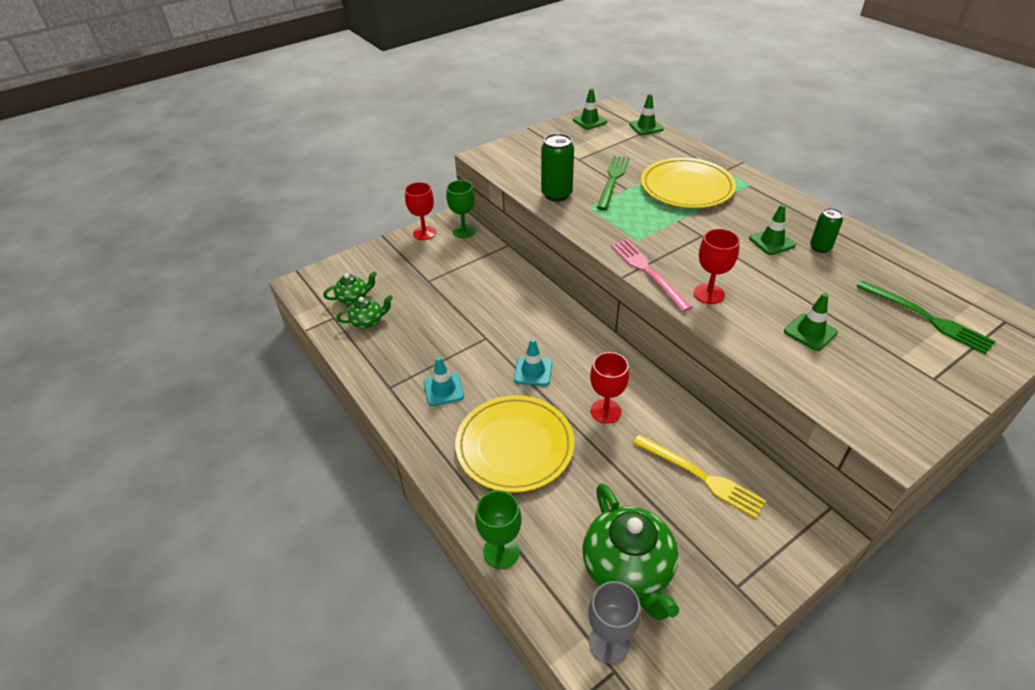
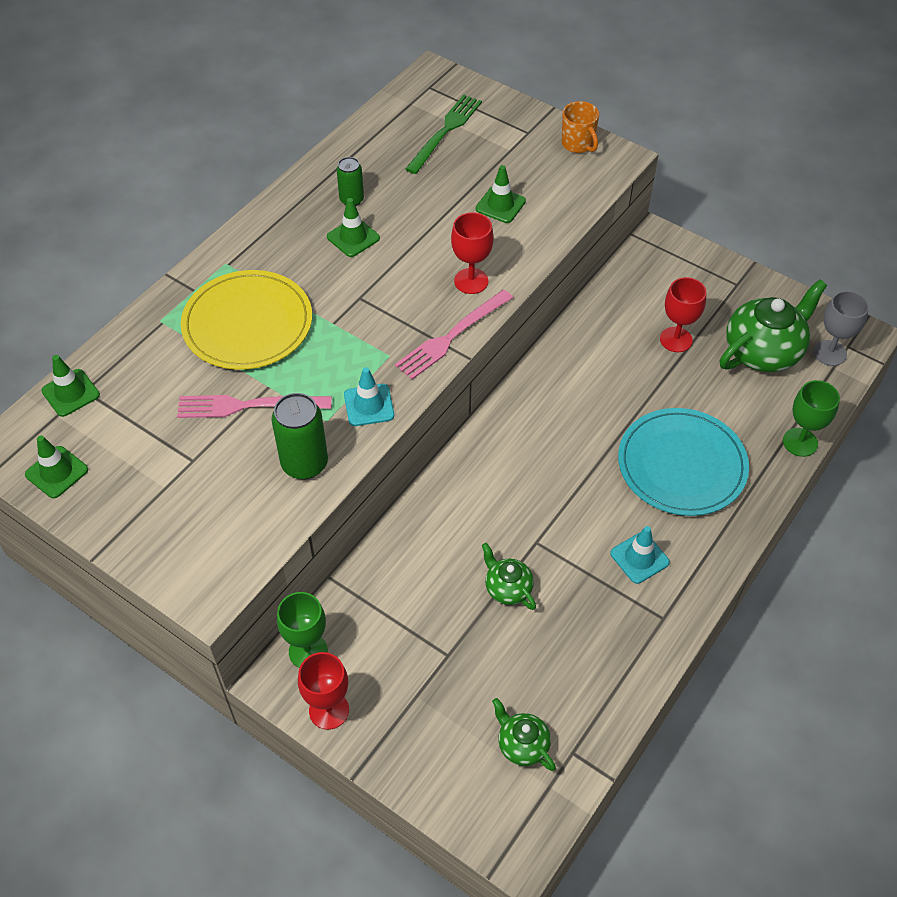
camera: 110 degrees left, 10 degrees up
green teapot [336,295,393,328] -> green teapot moved to [482,543,536,610]
yellow plate [455,395,574,493] -> turquoise plate [618,408,749,516]
turquoise traffic cone [514,338,552,386] -> turquoise traffic cone moved to [344,367,394,426]
red goblet [590,352,629,424] -> red goblet moved to [660,277,706,352]
green fork [597,155,630,210] -> pink fork [177,395,332,418]
yellow fork [633,434,767,519] -> none
none -> orange mug [562,101,599,153]

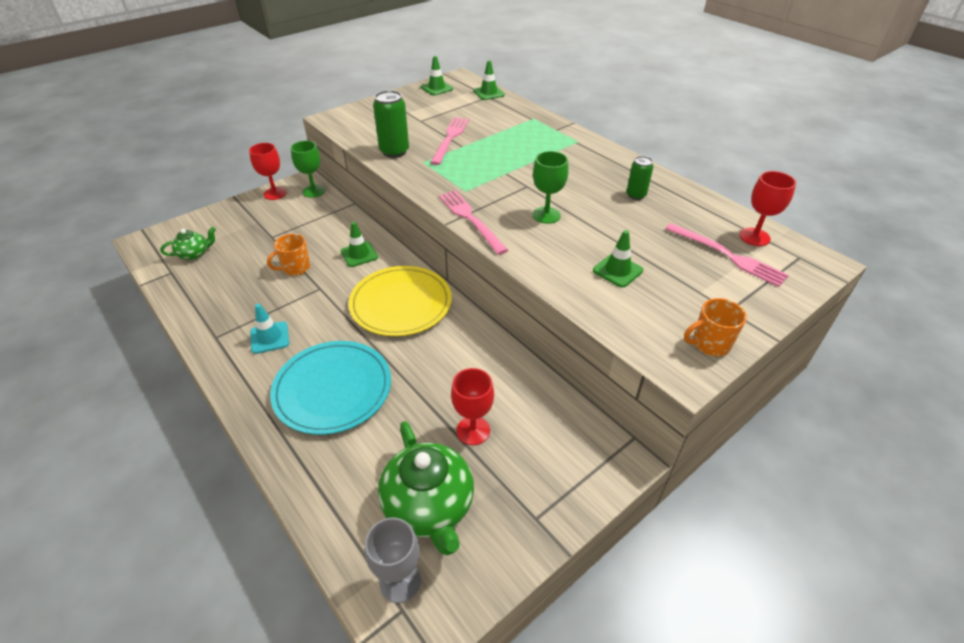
camera: 105 degrees right, 10 degrees down
yellow plate [181,270,312,370] -> yellow plate moved to [348,266,452,336]
green traffic cone [327,198,380,257] -> green traffic cone moved to [341,222,378,267]
turquoise traffic cone [344,367,394,426] -> none
green fork [405,95,482,174] -> pink fork [665,223,789,287]
red goblet [451,212,494,294] -> red goblet moved to [739,171,796,246]
green teapot [482,543,536,610] -> orange mug [267,234,310,276]
green goblet [783,380,840,457] -> green goblet moved to [533,151,569,224]

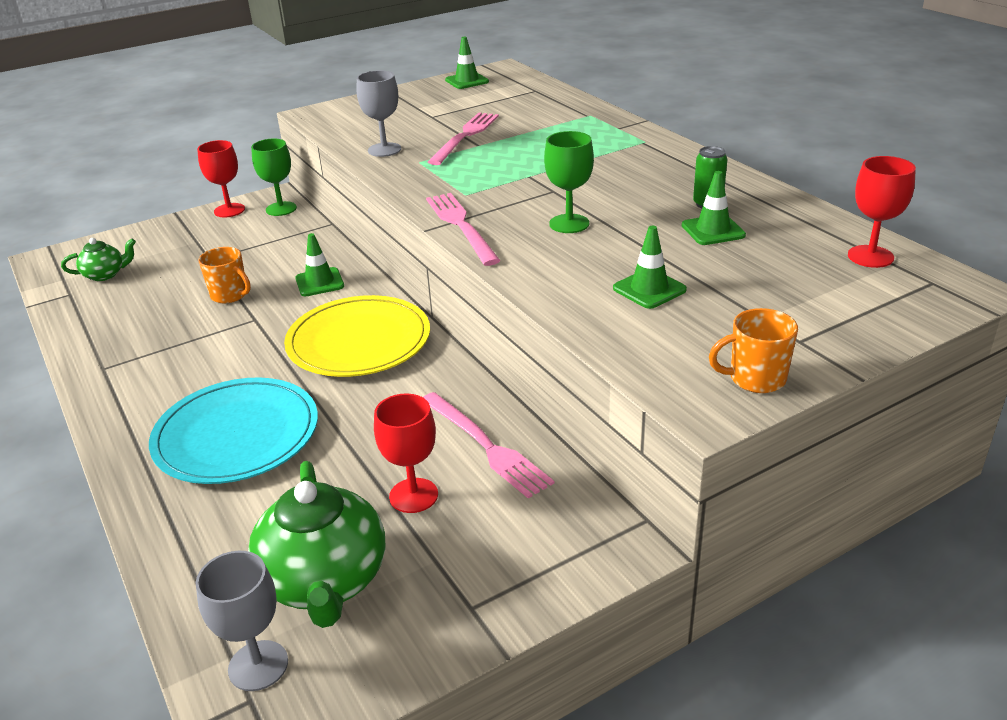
camera: 10 degrees right, 10 degrees down
turquoise traffic cone [250,304,289,354] -> none
orange mug [267,234,310,276] -> orange mug turned 120 degrees counterclockwise [198,247,251,303]
green can [373,90,409,158] -> grey goblet [357,70,401,157]
green traffic cone [473,60,505,100] -> green traffic cone moved to [682,171,746,245]
pink fork [665,223,789,287] -> pink fork moved to [423,392,554,499]

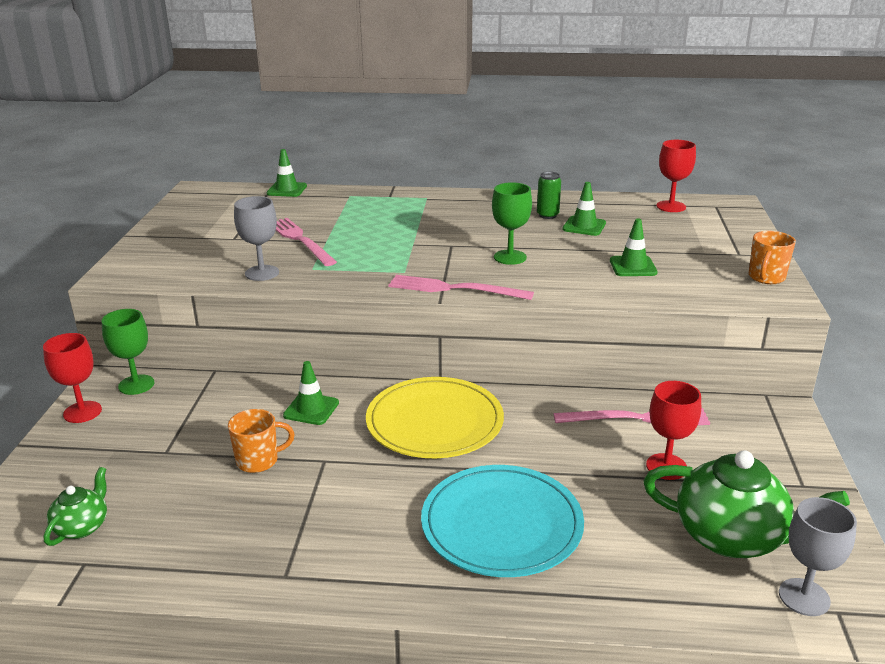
camera: 55 degrees left, 5 degrees down
green traffic cone [445,37,489,89] -> green traffic cone moved to [266,149,307,197]

